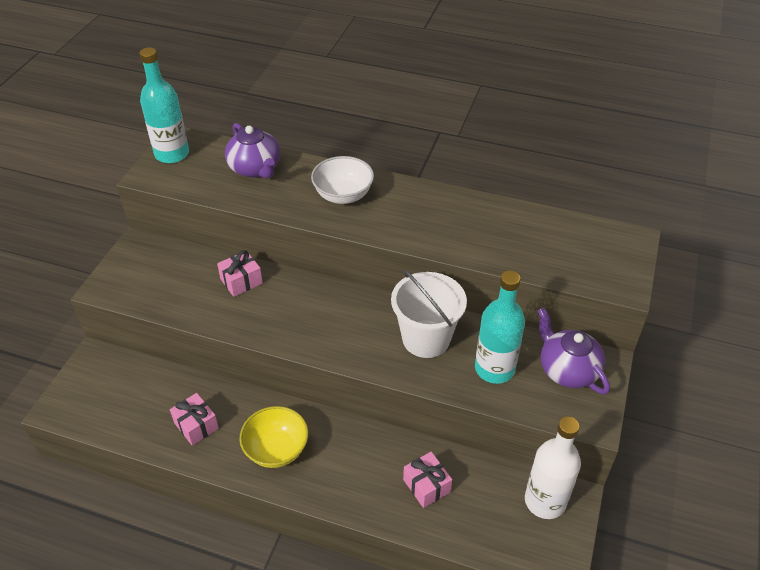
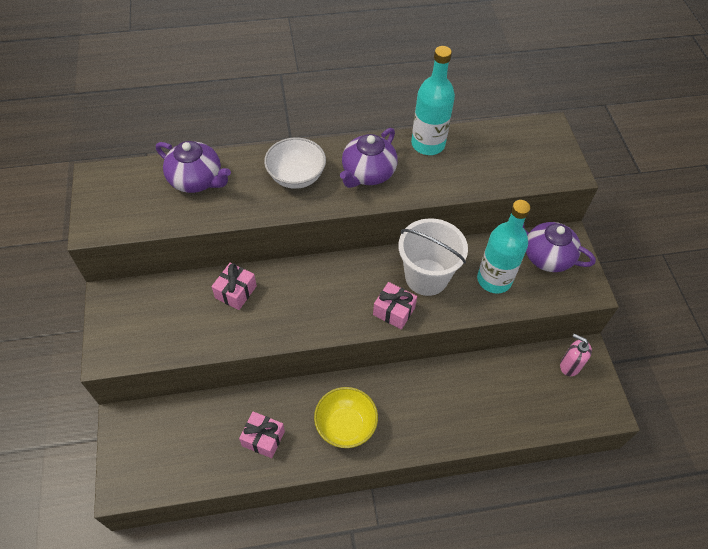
camera: 30 degrees left, 10 degrees up
turquoise bottle [139,47,189,163] -> turquoise bottle moved to [411,46,455,155]
pink gift [403,452,452,508] -> pink gift moved to [373,282,417,330]
white bottle [525,417,581,519] -> pink soap dispenser [560,334,592,376]
none -> purple teapot [340,128,398,188]

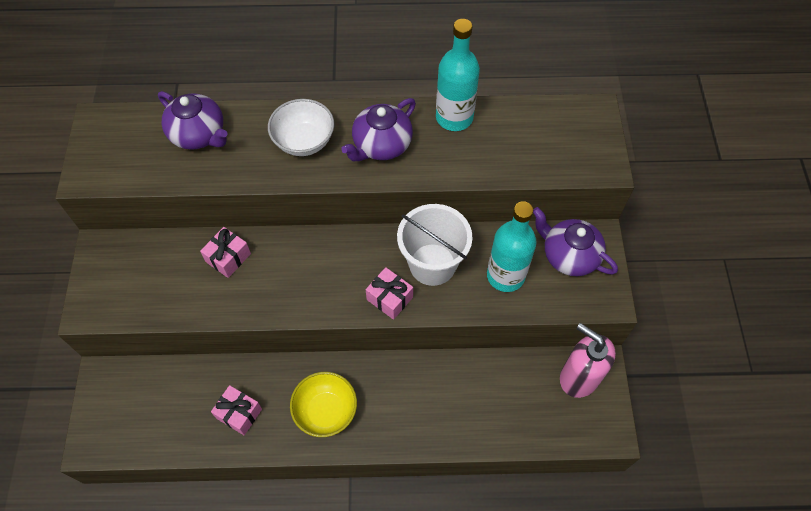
camera: 10 degrees right, 5 degrees up
pink soap dispenser [560,334,592,376] -> pink soap dispenser [560,323,616,398], size x1.68

